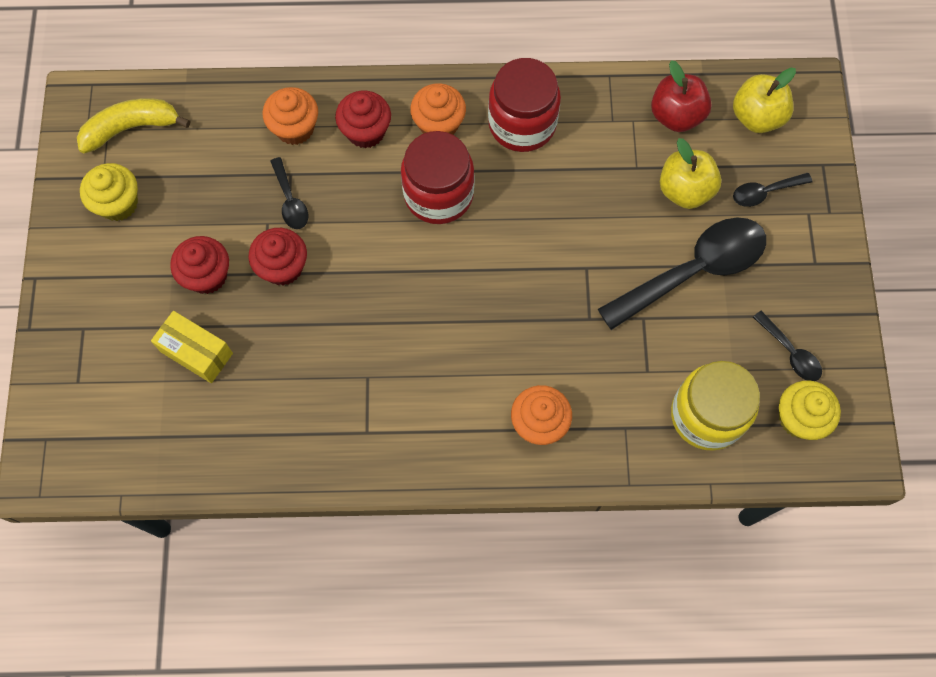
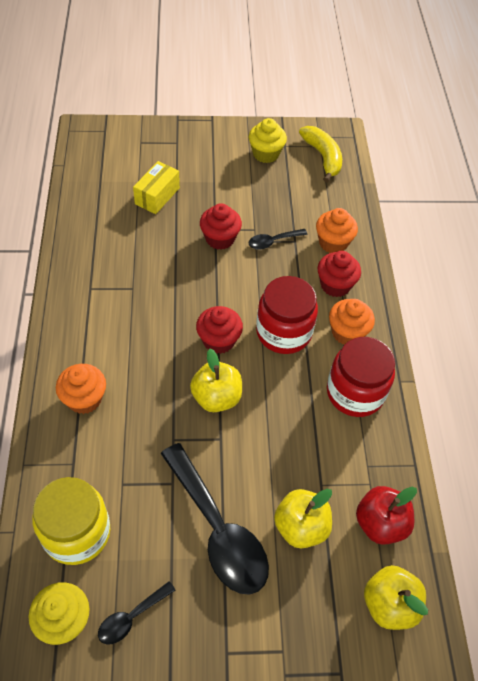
camera: 85 degrees right, 15 degrees down
red cupcake [170,236,229,294] -> red cupcake moved to [196,306,243,354]
black spoon [733,173,812,207] -> none
none -> yellow apple [190,349,242,412]

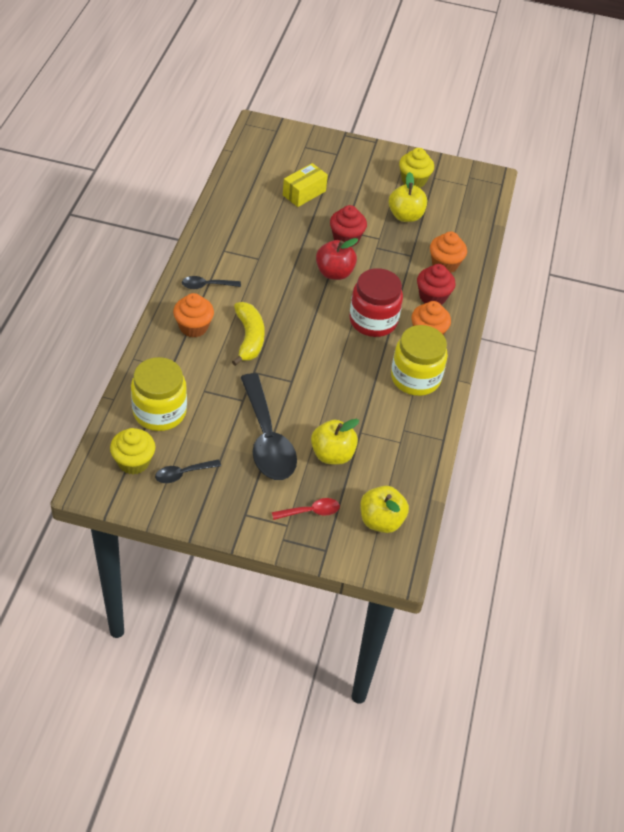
camera: 15 degrees right, 5 degrees down
yellow apple [190,349,242,412] -> yellow apple moved to [389,172,427,222]
red cupcake [196,306,243,354] -> none
black spoon [249,229,308,250] -> black spoon moved to [182,276,241,289]
yellow banana [299,126,342,182] -> yellow banana moved to [232,302,264,366]
red jar [327,337,395,417] -> yellow jar [391,325,448,396]
red apple [356,486,417,545] -> red apple moved to [316,238,358,280]
none -> red spoon [272,498,340,520]

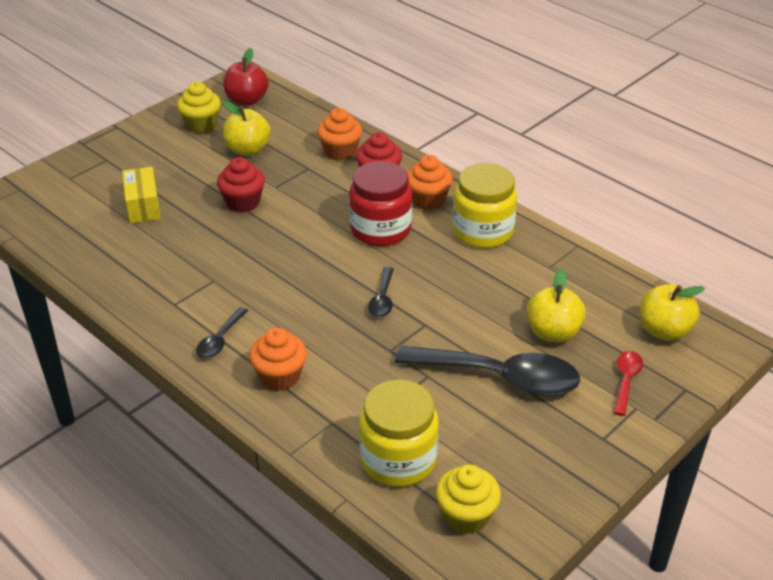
camera: 55 degrees left, 10 degrees down
black spoon [155,459,221,483] -> black spoon moved to [368,267,394,317]
yellow banana [232,302,264,366] -> none
red apple [316,238,358,280] -> red apple moved to [224,48,269,106]

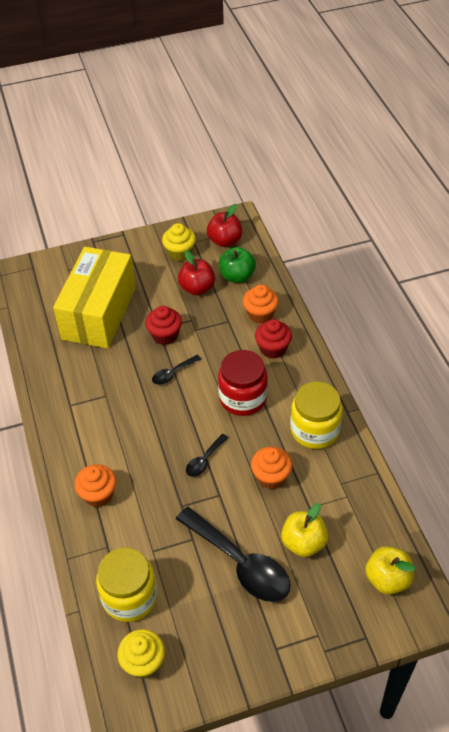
camera: 30 degrees right, 10 degrees up
yellow box [122,167,161,224] -> yellow box [53,247,136,349], size x2.21
black spoon [196,307,248,358] -> black spoon moved to [152,355,201,385]
yellow apple [223,101,271,156] -> red apple [178,250,215,295]
orange cupcake [407,155,453,210] -> orange cupcake moved to [251,446,292,489]
red spoon [613,351,643,416] -> none
none -> green apple [219,247,256,283]

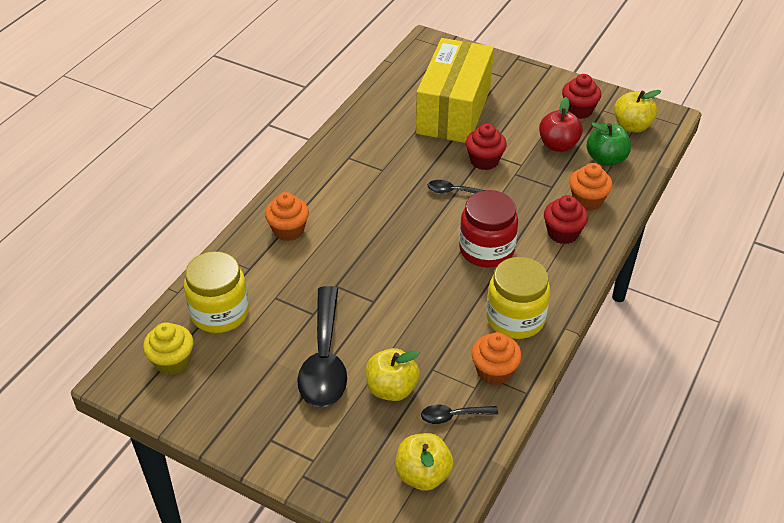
camera: 45 degrees right, 5 degrees down
yellow box [53,247,136,349] -> yellow box turned 45 degrees counterclockwise [416,38,494,143]
yellow cupcake [162,223,196,261] -> red cupcake [562,74,601,119]
black spoon [186,434,228,477] -> black spoon moved to [421,405,498,424]
red apple [207,204,242,247] -> yellow apple [614,90,661,133]
orange cupcake [251,446,292,489] -> orange cupcake moved to [471,332,522,385]

